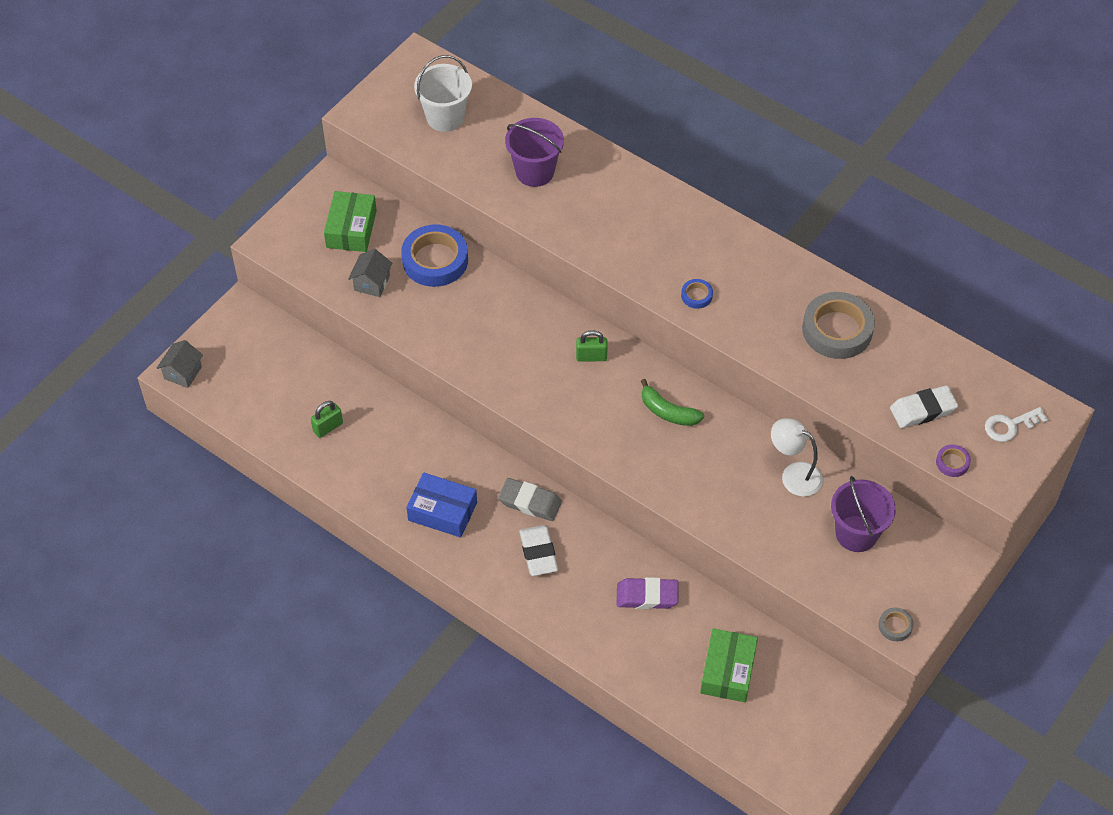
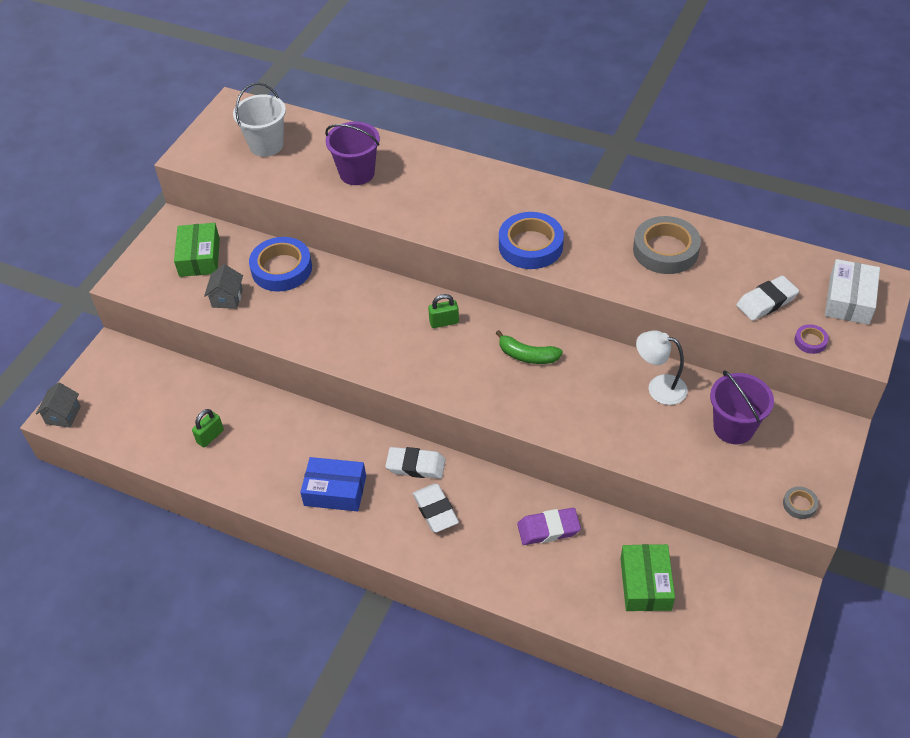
camera: 10 degrees left, 5 degrees down
grey eraser [498,478,562,521] -> white eraser [386,447,446,479]
blue tape [681,279,713,309] -> blue tape [499,212,564,269], size x2.21
white key [985,407,1048,442] -> white box [825,259,880,325]

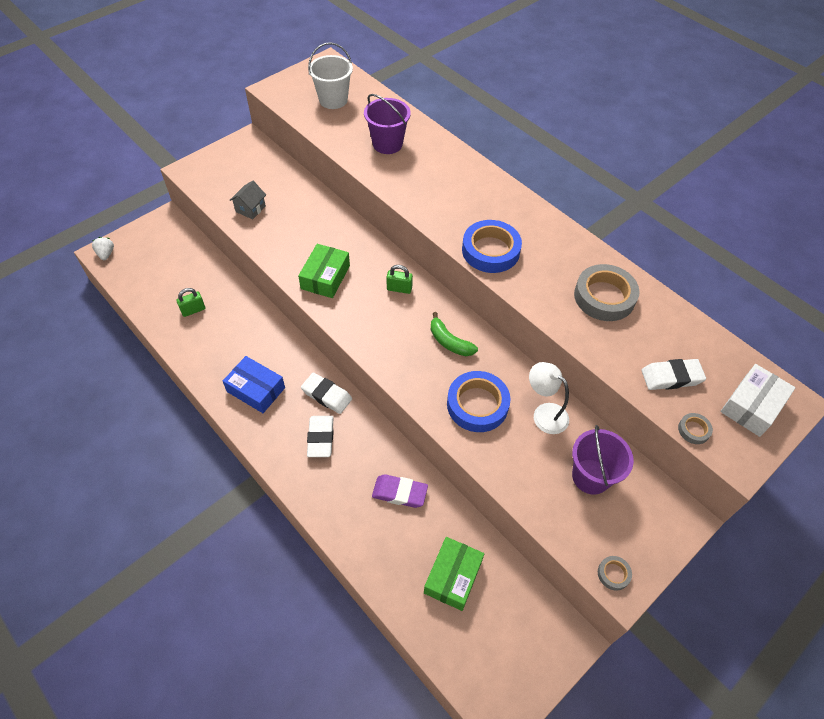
camera: 20 degrees right, 5 degrees up
grey house [36,382,81,428] -> white strawberry [92,237,114,260]
green box [174,223,220,277] -> green box moved to [298,244,350,298]
blue tape [249,237,312,292] -> blue tape moved to [447,371,511,432]
purple tape [795,324,829,354] -> grey tape [678,413,713,444]

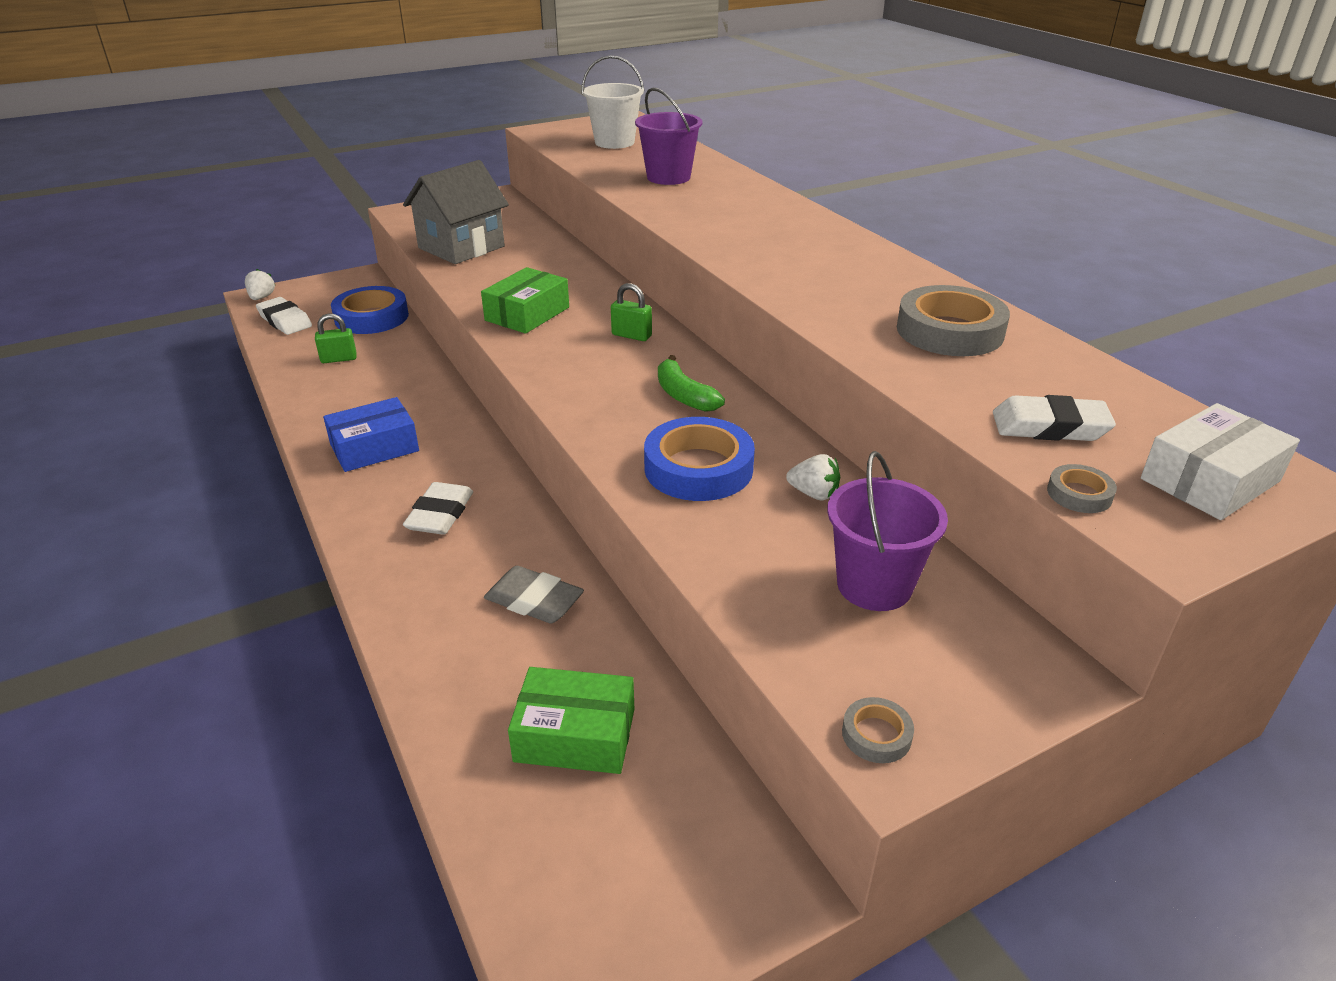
camera: 15 degrees right, 20 degrees down
blue box [223,356,285,413] -> blue box turned 75 degrees counterclockwise [323,397,419,472]
grey house [229,181,266,219] -> grey house [403,160,509,264], size x1.97
white eraser [301,373,352,414] -> white eraser moved to [256,297,312,335]
purple eraser [372,474,428,508] -> grey eraser [484,566,584,624]
green box [424,537,484,611] -> green box turned 60 degrees clockwise [508,667,634,774]
blue tape [462,220,522,273] -> blue tape moved to [331,286,409,334]
white lamp [529,362,569,434] -> white strawberry [786,454,840,500]

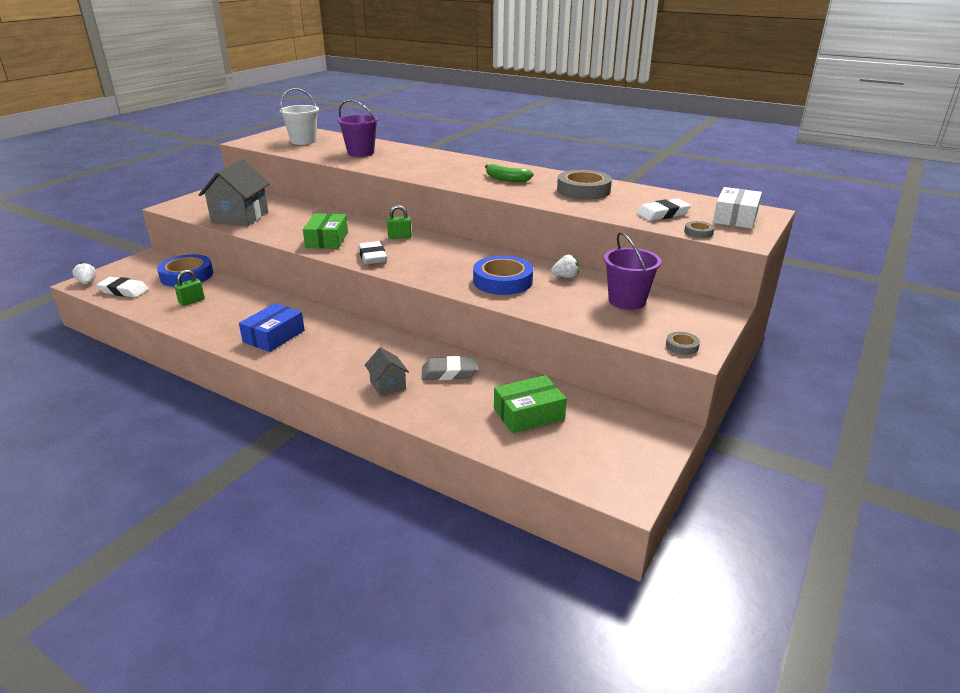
camera: 30 degrees left, 5 degrees down
white eraser [403,482,473,535] -> white eraser moved to [358,241,387,264]
green banana [658,355,725,412] -> green banana moved to [485,164,534,182]
none -> grey house [365,347,409,396]

